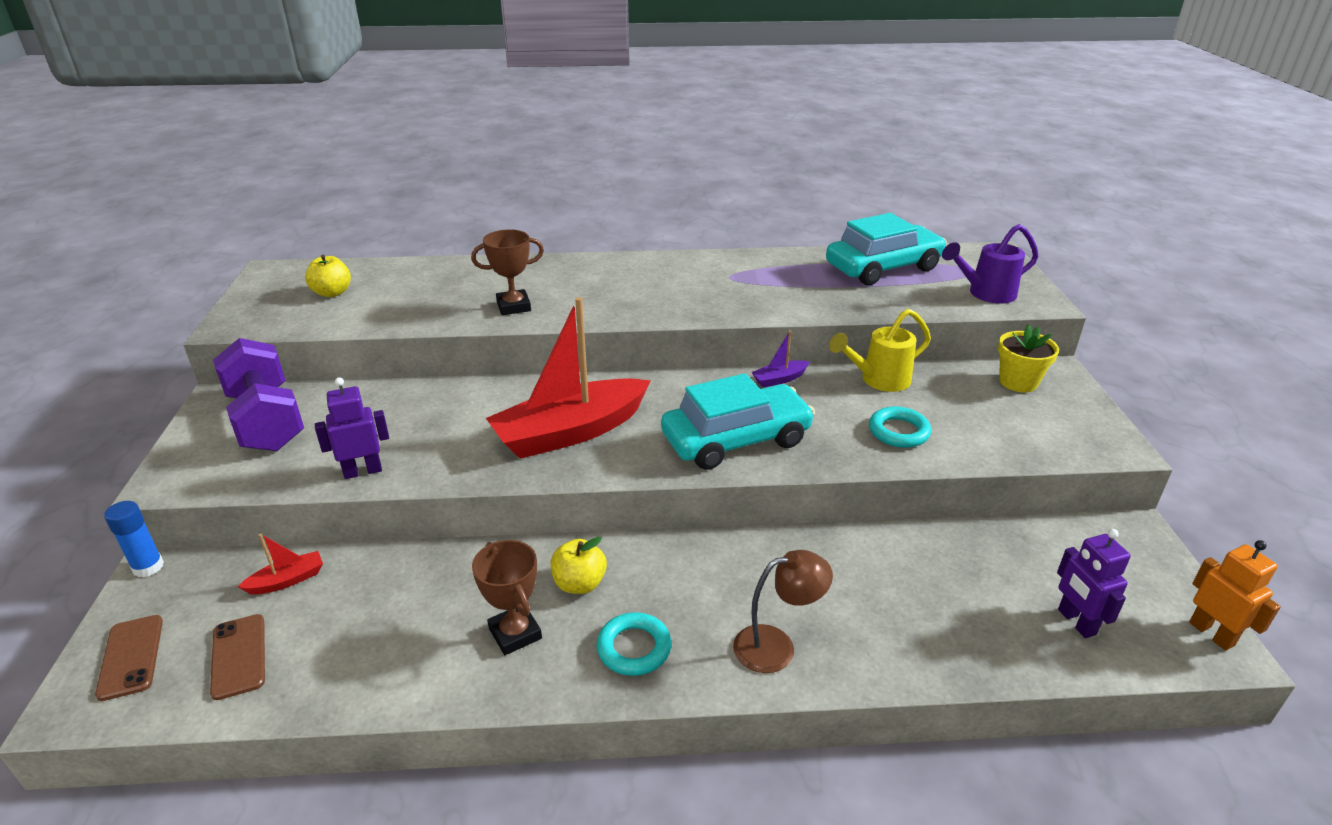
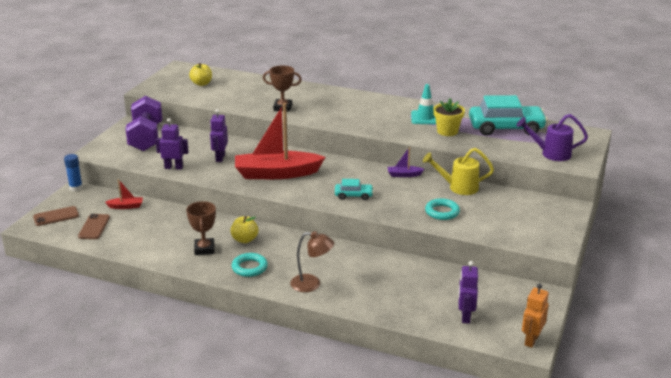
camera: 25 degrees right, 5 degrees down
brown phone [95,615,163,701] -> brown phone turned 60 degrees clockwise [33,206,79,226]
turquoise car [661,373,815,470] -> turquoise car [335,179,374,200], size x0.48
yellow flower pot [998,324,1059,393] -> yellow flower pot moved to [433,98,465,136]
orange robot [1189,540,1281,651] -> orange robot turned 150 degrees counterclockwise [522,283,549,348]
none -> purple robot [210,109,228,162]
none -> turquoise traffic cone [411,84,436,124]

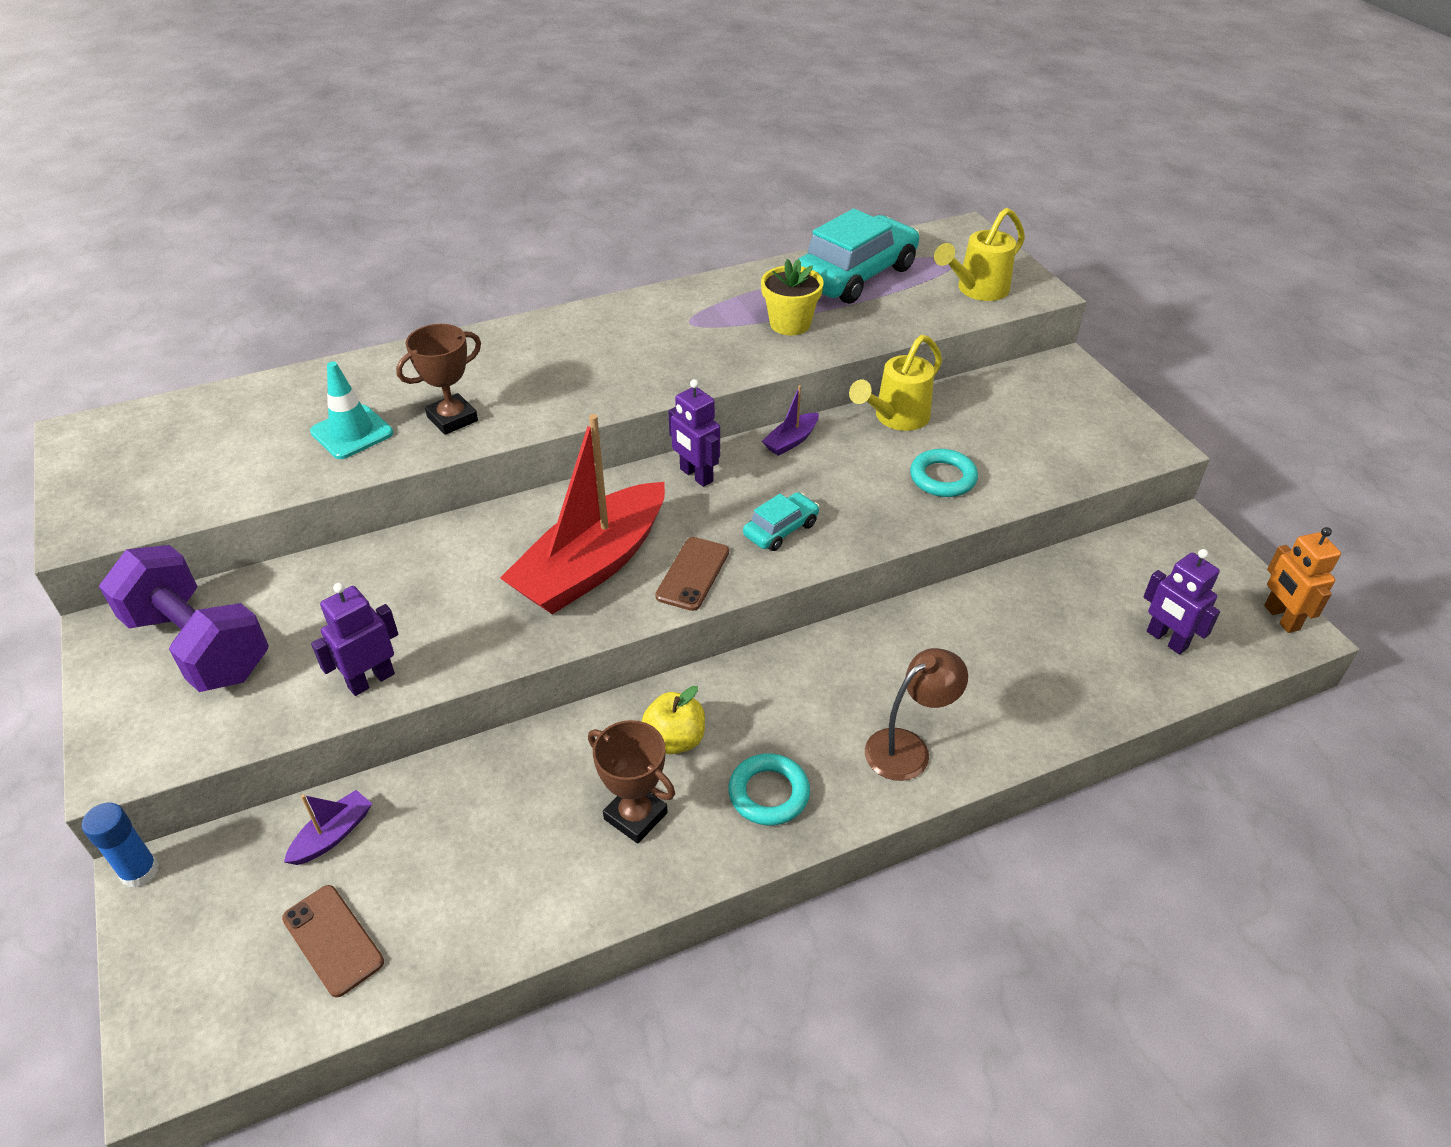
camera: 45 degrees left, 15 degrees up
brown phone [33,206,79,226] -> brown phone moved to [655,537,729,611]
red boat [105,179,143,209] -> purple boat [284,790,372,865]
yellow apple [189,63,212,86] -> none
purple robot [210,109,228,162] -> purple robot moved to [668,379,720,487]
turquoise traffic cone [411,84,436,124] -> turquoise traffic cone moved to [310,361,393,459]
purple watering can [516,114,588,161] -> yellow watering can [934,208,1025,301]

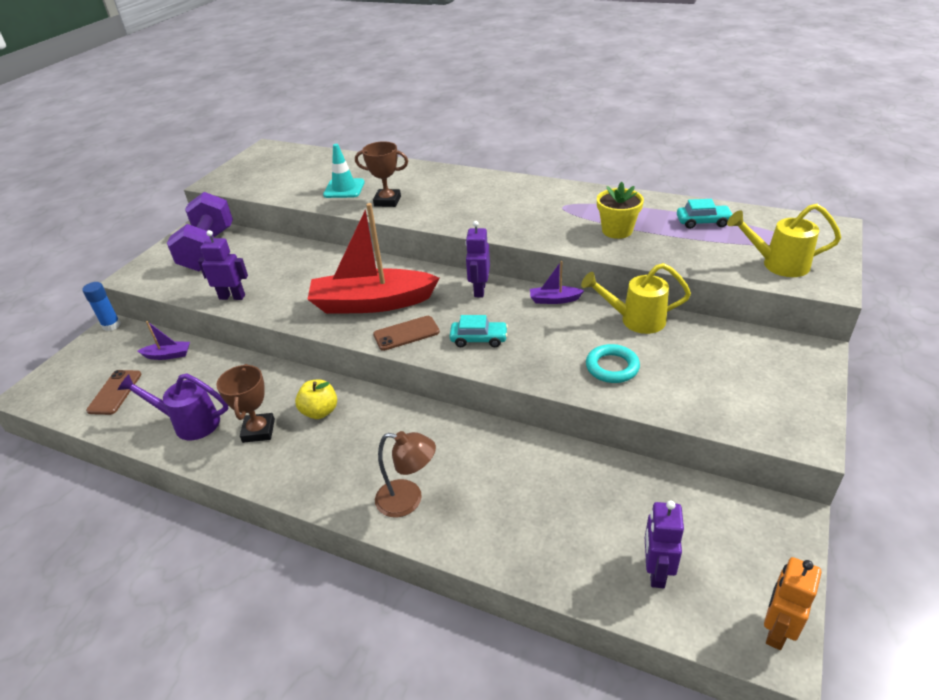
camera: 50 degrees right, 5 degrees down
turquoise ring [728,753,810,825] -> none
turquoise car [797,209,920,304] -> turquoise car [677,199,733,229], size x0.48
none -> purple watering can [117,373,229,440]

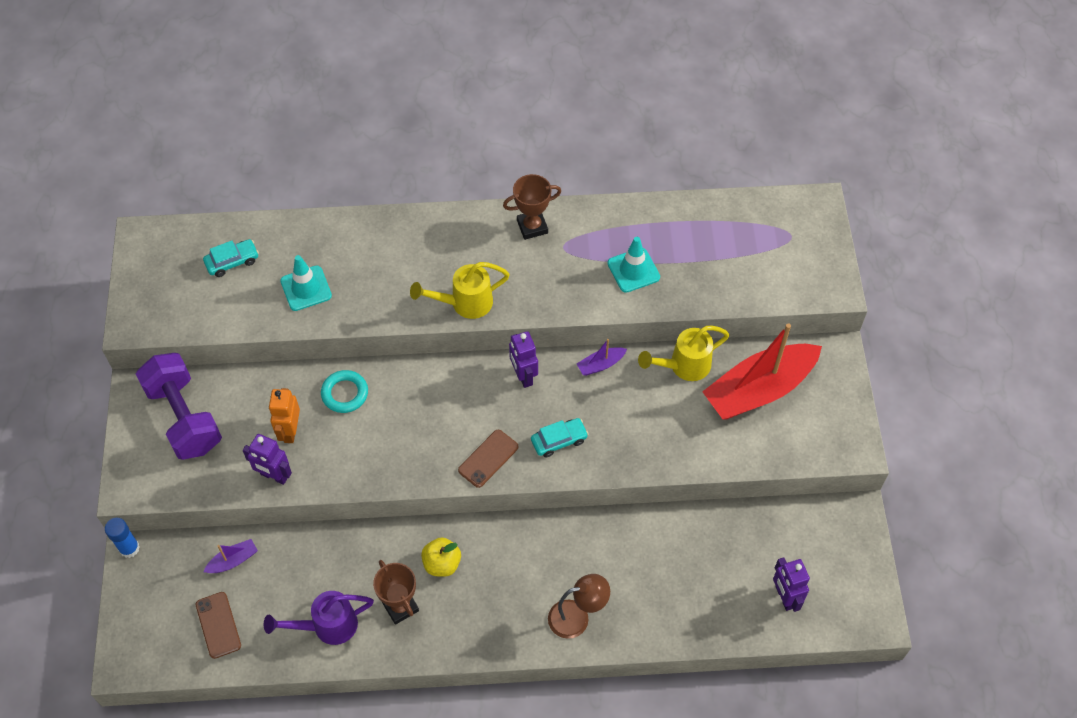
camera: 30 degrees left, 20 degrees up
purple robot [198,230,248,300] -> purple robot turned 135 degrees counterclockwise [243,434,292,485]
red boat [307,203,439,314] -> red boat moved to [702,323,822,420]
brown trophy [355,141,408,207] -> brown trophy moved to [503,174,561,240]
turquoise ring [586,344,640,383] -> turquoise ring moved to [321,370,368,413]
yellow flower pot [597,182,644,239] -> turquoise traffic cone [607,237,660,293]
turquoise car [677,199,733,229] -> turquoise car moved to [203,239,259,277]
yellow watering can [727,204,841,277] -> yellow watering can moved to [410,262,510,319]
orange robot [764,557,822,650] -> orange robot moved to [269,388,300,443]

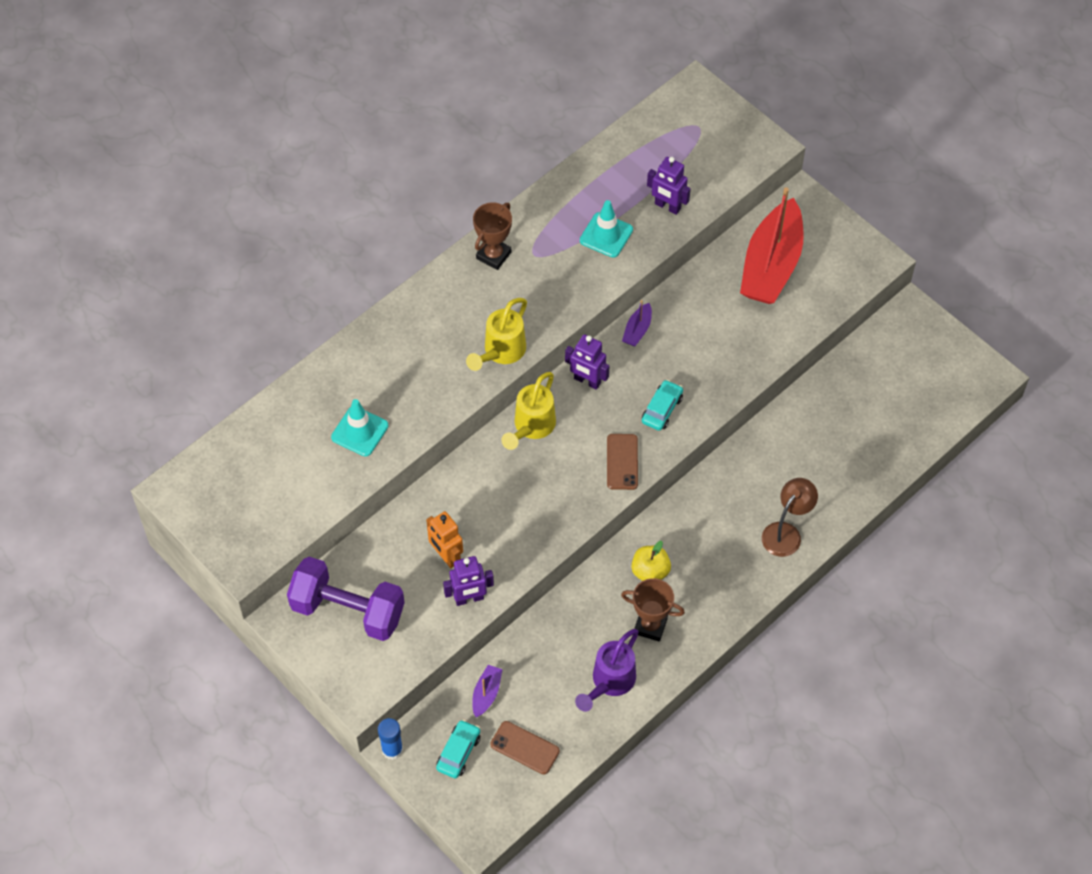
camera: 40 degrees left, 0 degrees up
turquoise car [203,239,259,277] -> turquoise car moved to [436,720,480,778]
turquoise ring [321,370,368,413] -> none
yellow watering can [638,326,730,381] -> yellow watering can moved to [501,372,556,450]
purple robot [773,557,810,612] -> purple robot moved to [647,157,691,215]

